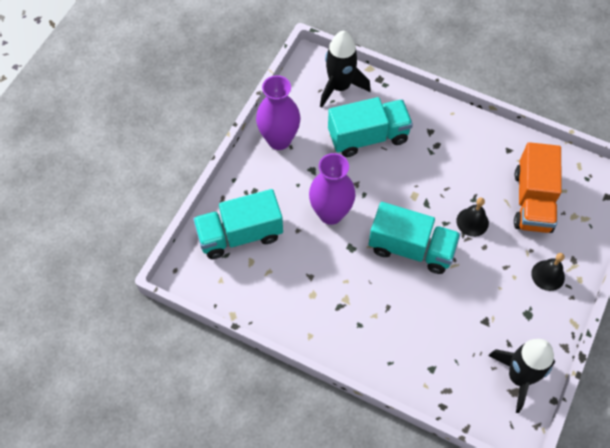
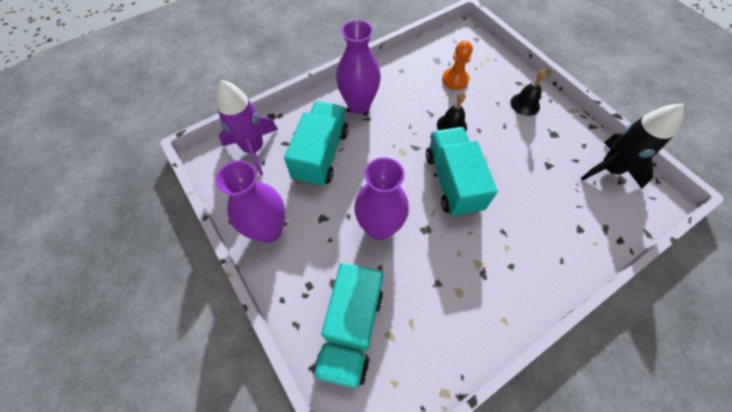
camera: 60 degrees left, 0 degrees up
black rocket [320,31,371,108] -> purple rocket [216,80,278,176]
turquoise truck [369,202,460,274] -> turquoise truck turned 60 degrees counterclockwise [426,127,498,217]
orange truck [514,142,562,233] -> orange pawn [442,41,473,90]
none -> purple vase [336,20,381,114]

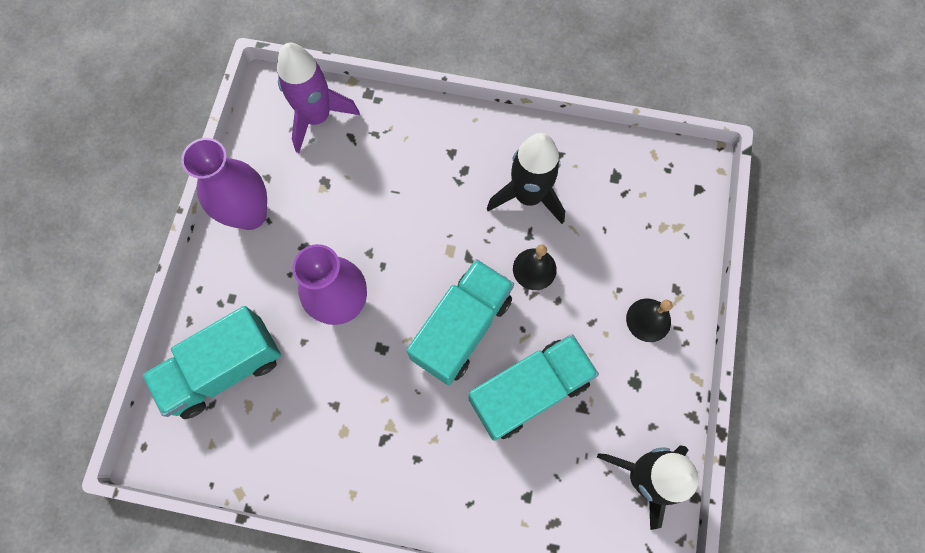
camera: 45 degrees right, 10 degrees up
turquoise truck [284,101,348,187] -> turquoise truck moved to [469,334,599,441]
purple vase [336,20,381,114] -> none
orange pawn [442,41,473,90] -> none
none -> black rocket [487,133,565,224]

